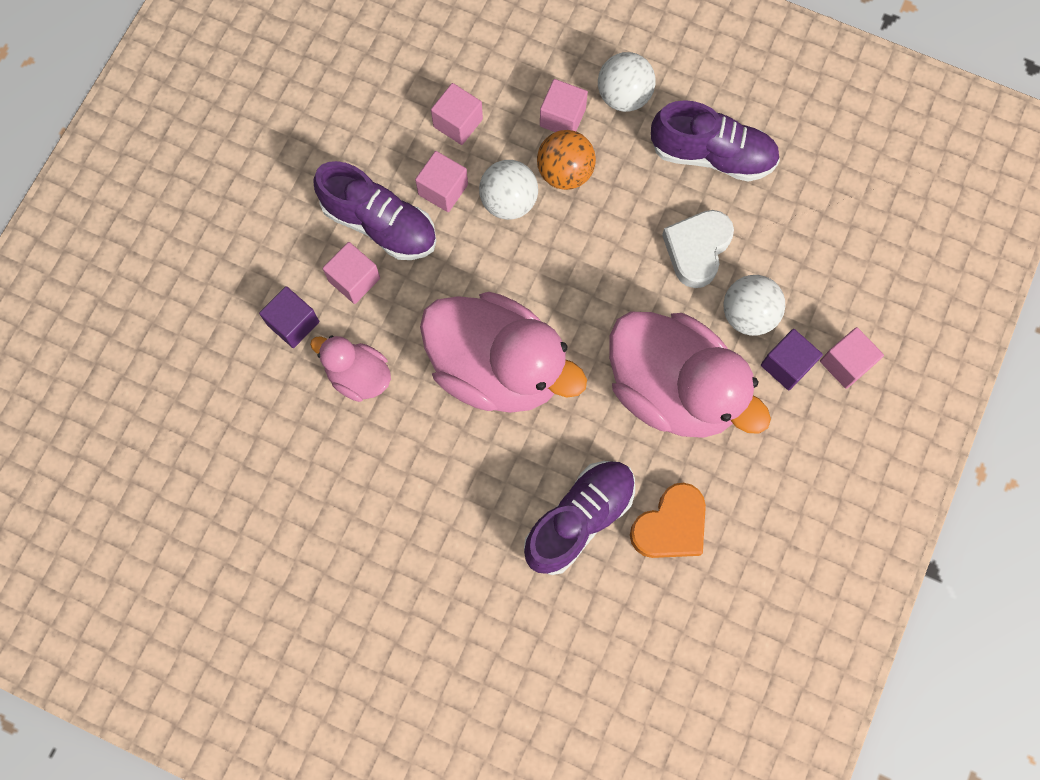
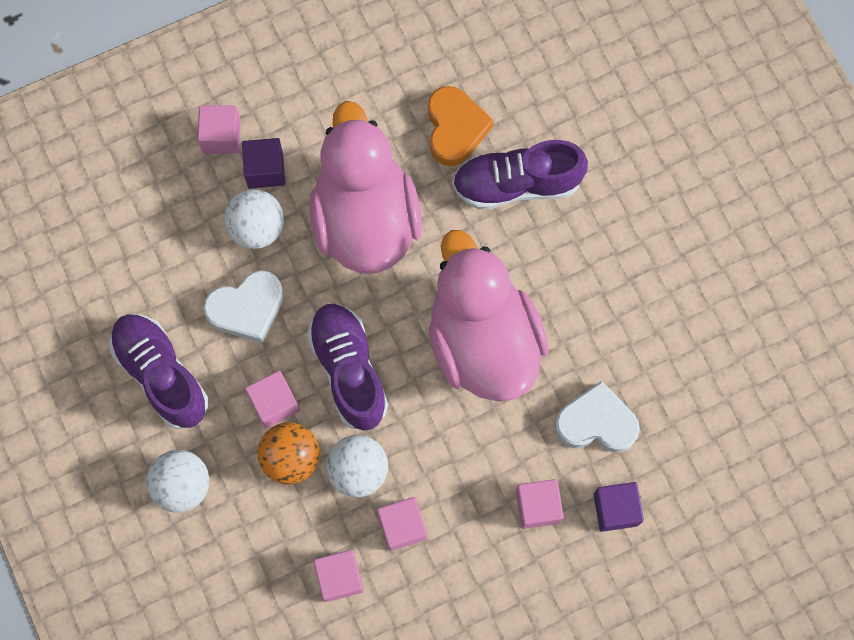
camera: 140 degrees left, 0 degrees up
pink duck [310,335,391,402] -> white heart [555,381,640,453]
purple shoe [313,161,436,260] -> purple shoe moved to [307,303,388,431]
pink cube [540,79,588,132] -> pink cube moved to [245,370,300,428]
orange heart [630,483,706,558] -> orange heart turned 90 degrees clockwise [428,86,494,166]

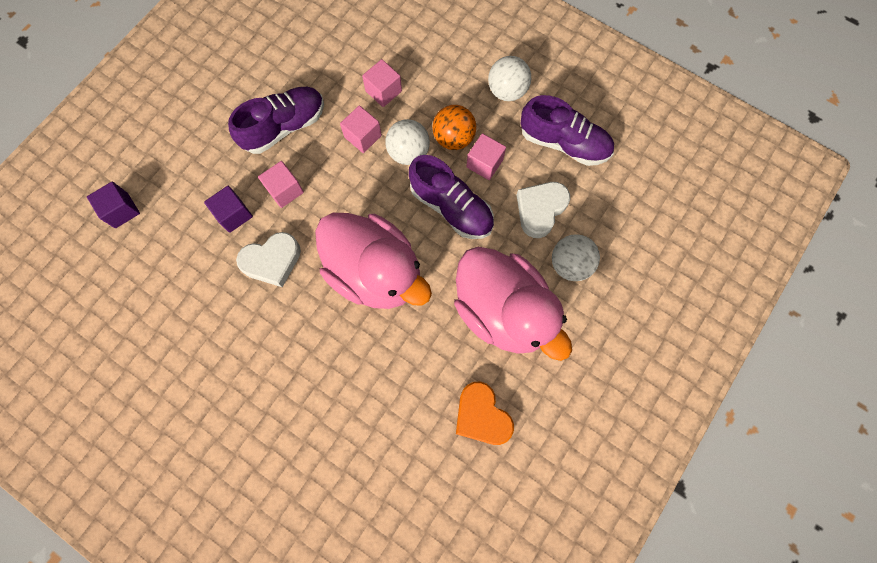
camera: 150 degrees right, 0 degrees up
pink cube [198,106,241,154] -> none
purple cube [242,138,285,189] -> purple cube moved to [87,182,140,228]
purple shoe [452,140,588,210] -> purple shoe moved to [228,87,324,154]

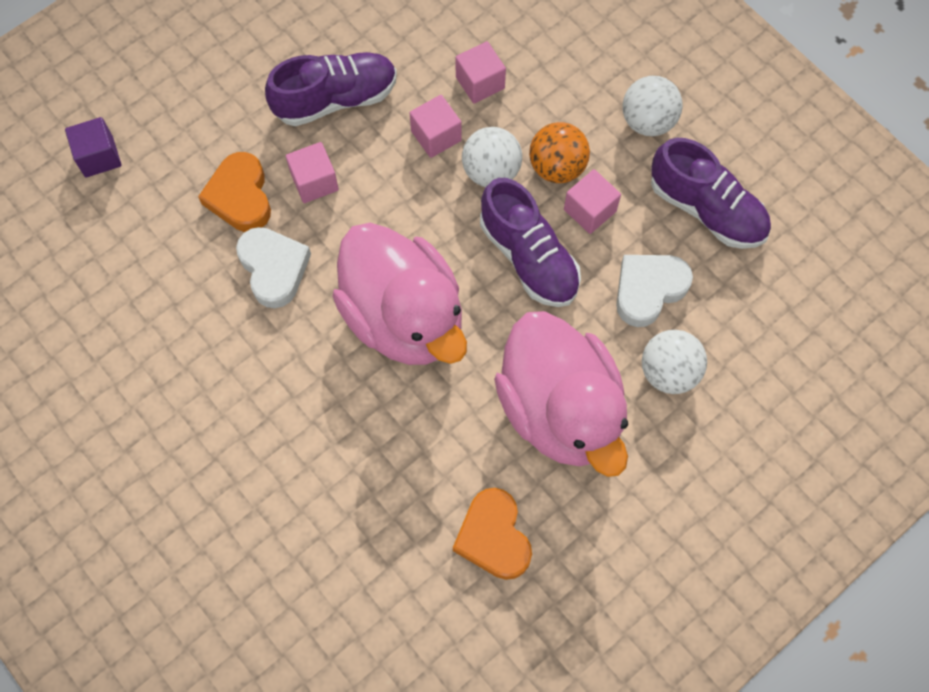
camera: 15 degrees right, 5 degrees down
purple cube [204,186,253,233] -> orange heart [198,152,271,232]
white heart [236,232,301,287] -> white heart turned 105 degrees counterclockwise [236,227,311,308]

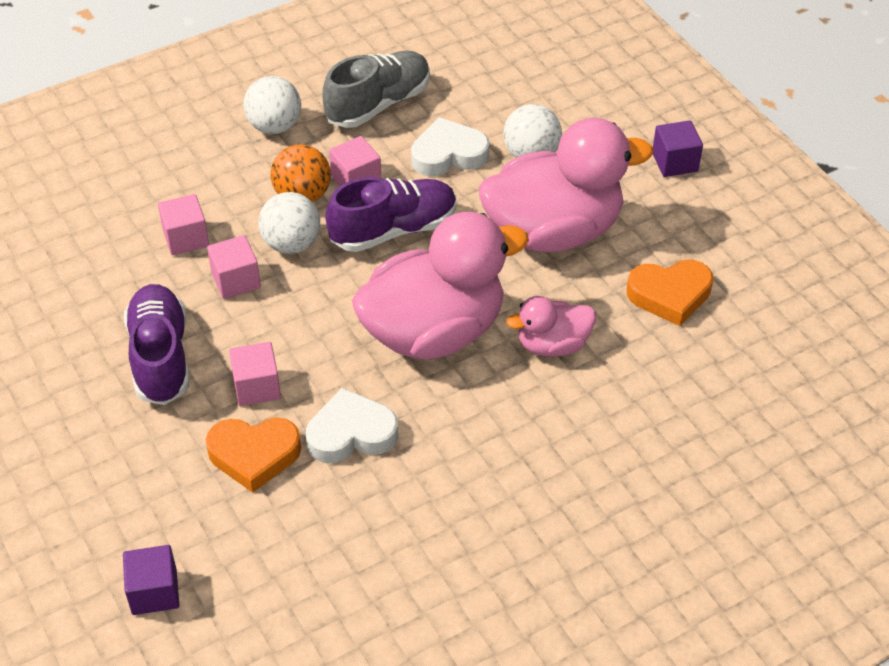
camera: 80 degrees left, 20 degrees down
white heart [616,255,693,327] -> white heart turned 105 degrees clockwise [411,117,489,176]
purple shoe [651,138,771,249] -> grey shoe [322,51,430,128]
none -> pink duck [506,296,596,357]
none -> purple cube [653,120,703,177]

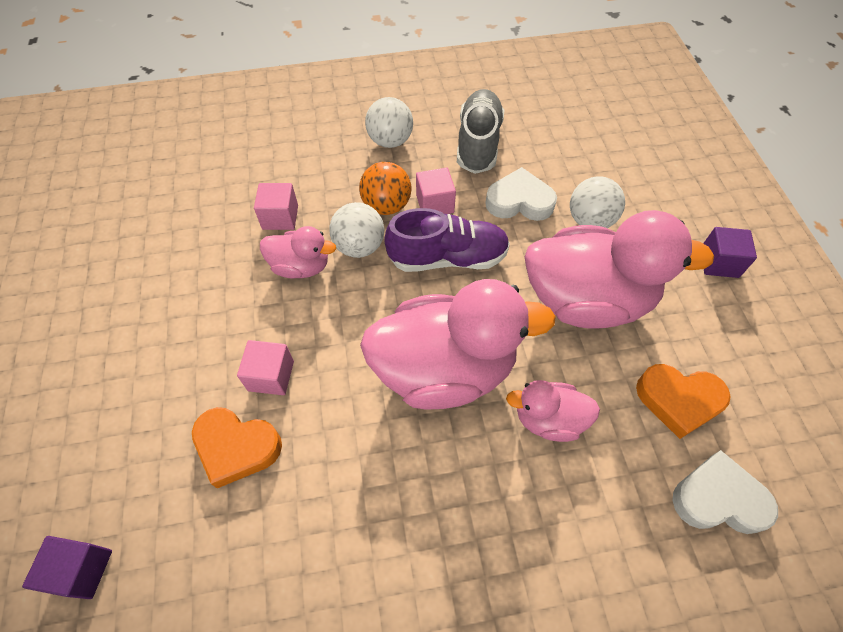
camera: 20 degrees right, 10 degrees up
purple shoe [124,284,189,405] -> none
pink cube [207,235,261,299] -> pink duck [260,226,336,279]
white heart [306,388,398,463] -> white heart moved to [672,450,778,534]
grey shoe [322,51,430,128] -> grey shoe turned 60 degrees counterclockwise [457,89,505,174]

